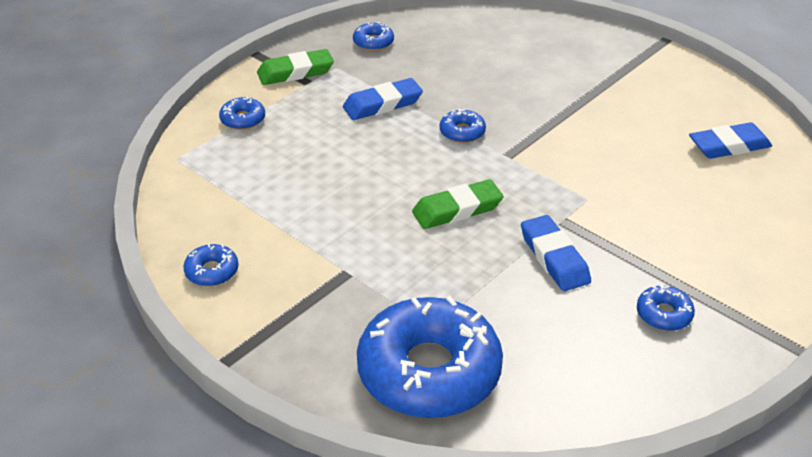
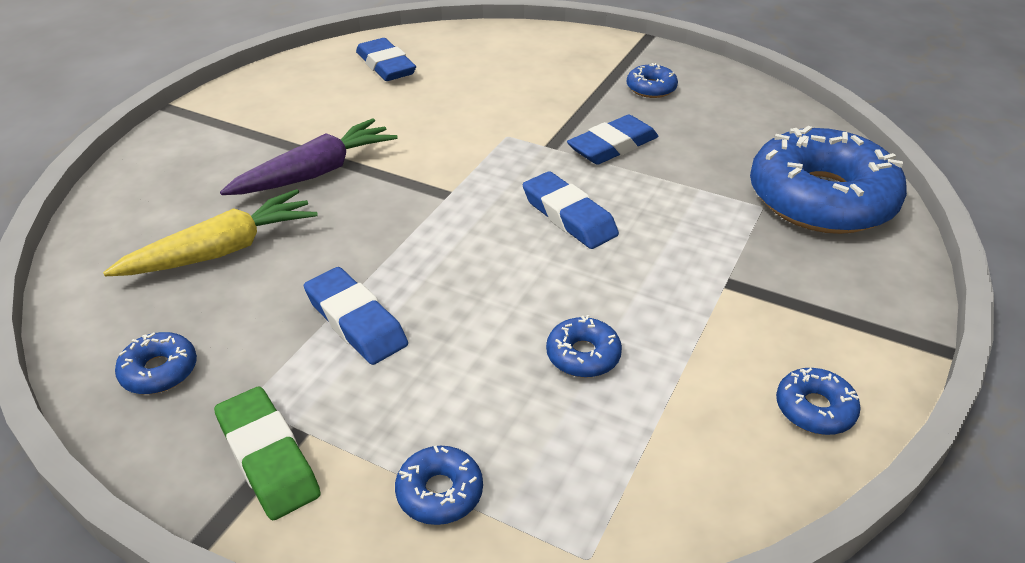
camera: 105 degrees left, 0 degrees up
green eraser [412,179,504,229] -> blue eraser [523,171,619,249]
blue donut [440,109,486,143] -> blue donut moved to [546,315,622,378]
none -> yellow carrot [103,189,318,276]
none -> purple carrot [220,118,398,195]

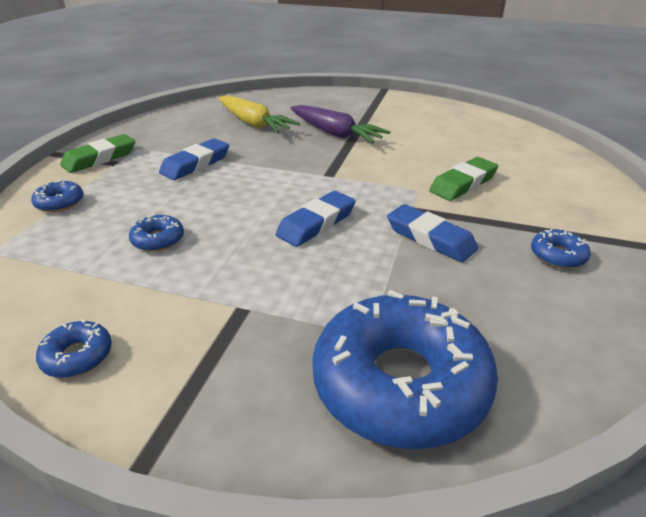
camera: 80 degrees right, 5 degrees down
blue donut [115,332,197,394] -> none
blue eraser [356,38,416,81] -> none
none -> green eraser [429,157,498,201]

